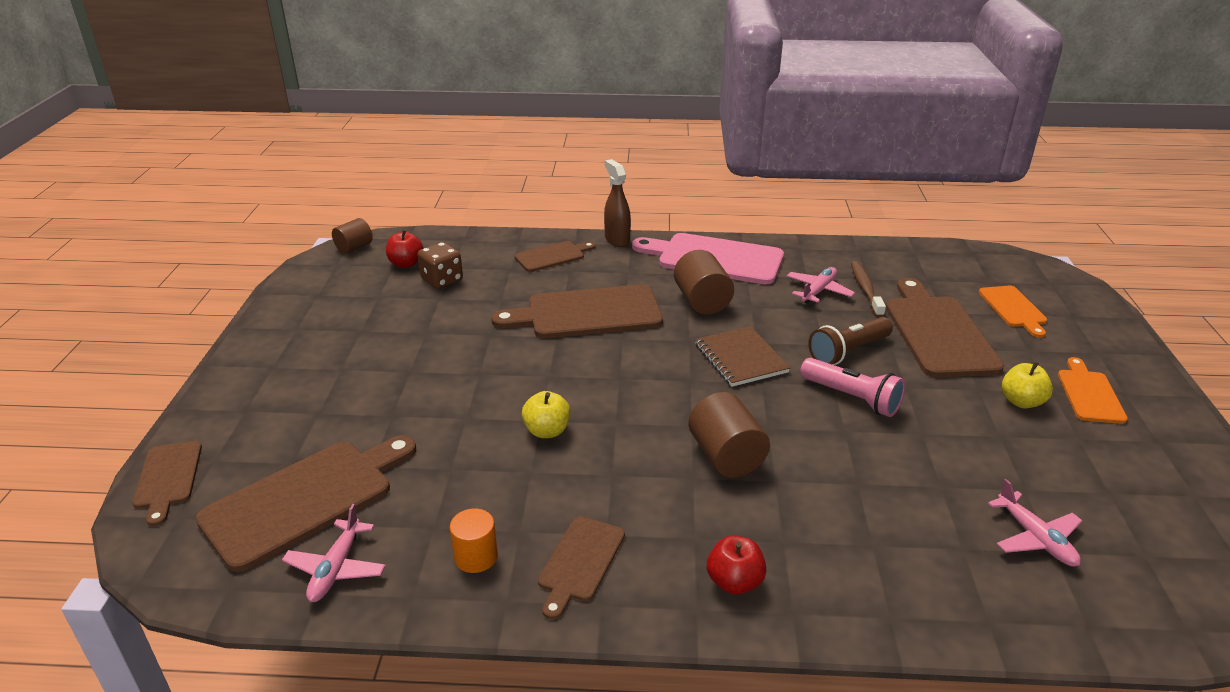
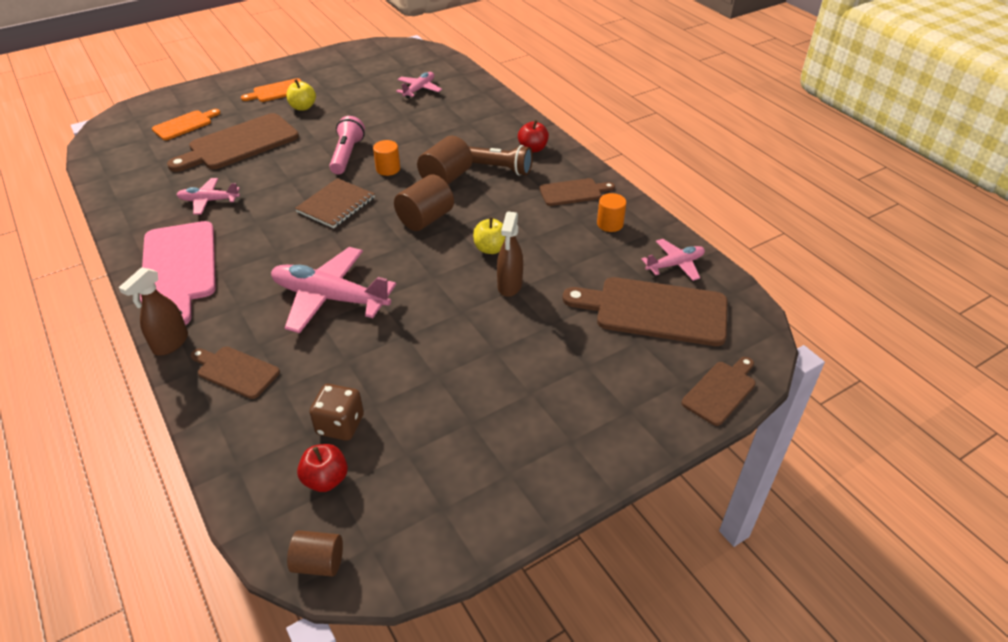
camera: 125 degrees left, 10 degrees up
brown cutting board [491,285,663,339] -> pink plane [271,247,396,333]
brown cylinder [674,250,734,315] -> brown cylinder moved to [394,174,454,231]
brown flashlight [808,317,893,365] -> brown flashlight moved to [468,145,533,176]
brown toothbrush [851,261,886,318] -> none
none -> orange cylinder [373,140,400,176]
none -> brown spray bottle [497,212,523,297]

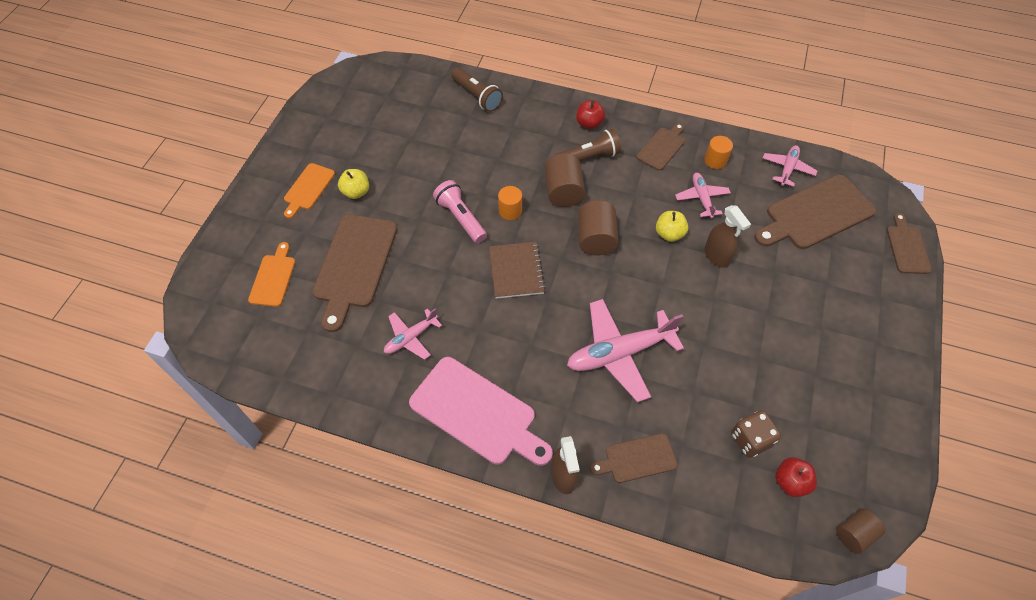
camera: 40 degrees left, 15 degrees up
pink plane [396,72,442,98] -> pink plane moved to [675,173,731,218]
none -> brown flashlight [451,67,503,112]

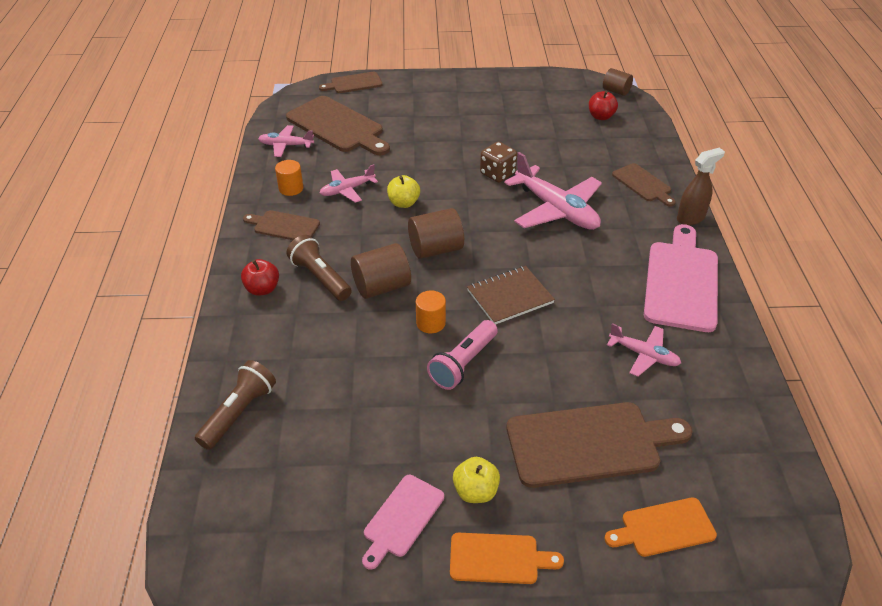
camera: 110 degrees left, 15 degrees down
brown spray bottle [705,205,751,267] -> none
brown dice [731,410,781,458] -> brown dice moved to [480,142,517,182]
none -> pink cutting board [362,475,444,570]

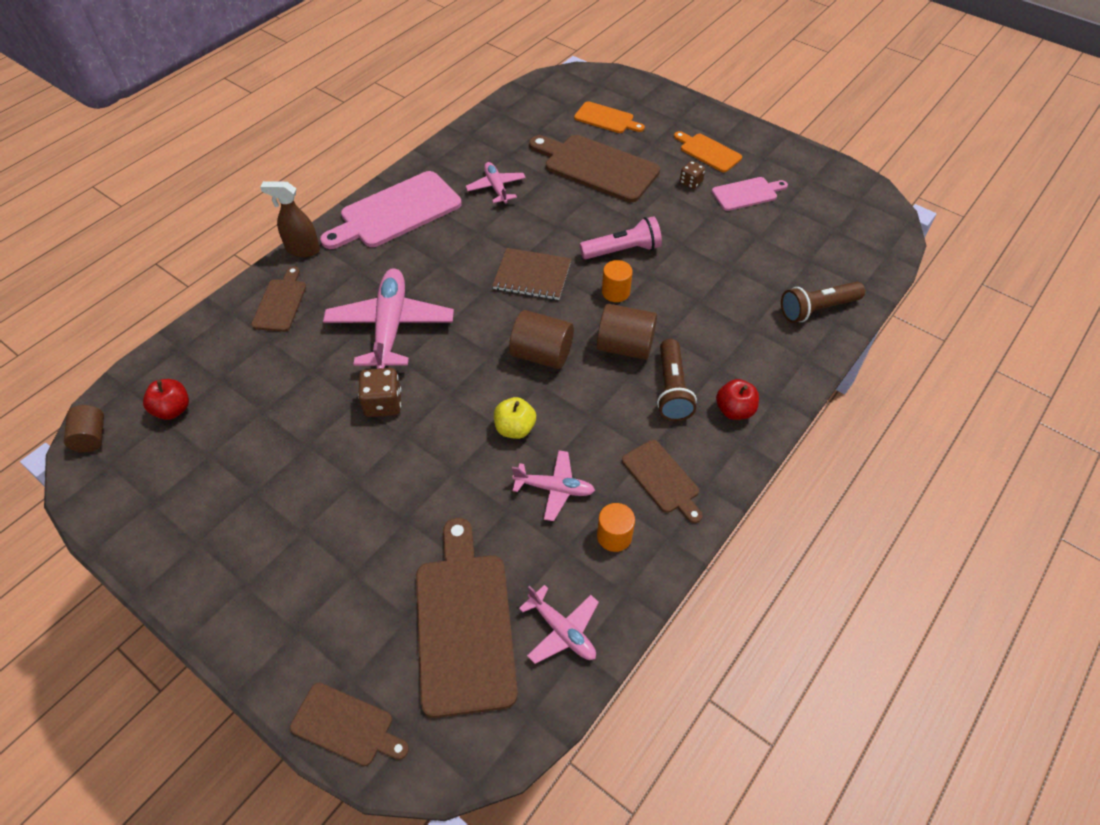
camera: 140 degrees left, 10 degrees up
yellow apple [453,457,500,503] -> brown dice [680,161,705,189]

